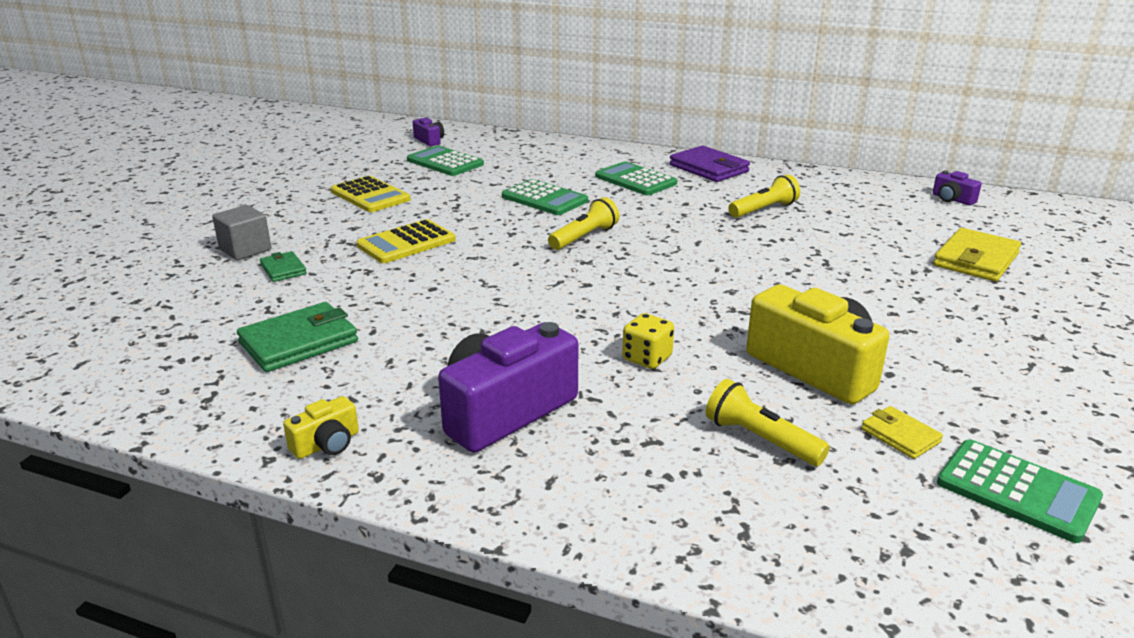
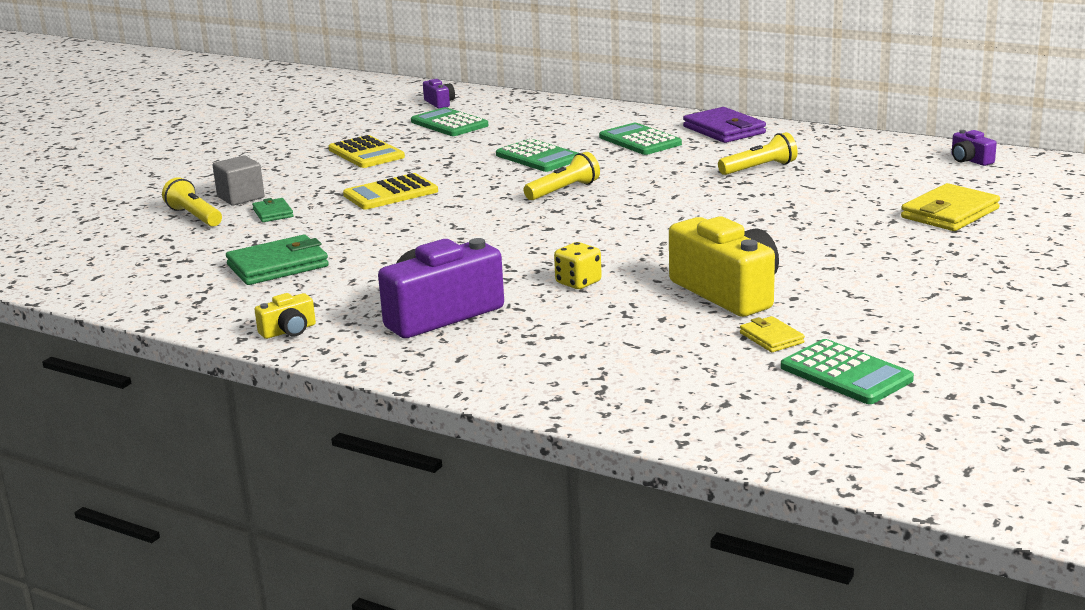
camera: 10 degrees right, 5 degrees down
yellow flashlight [706,379,830,466] -> yellow flashlight moved to [162,177,222,227]

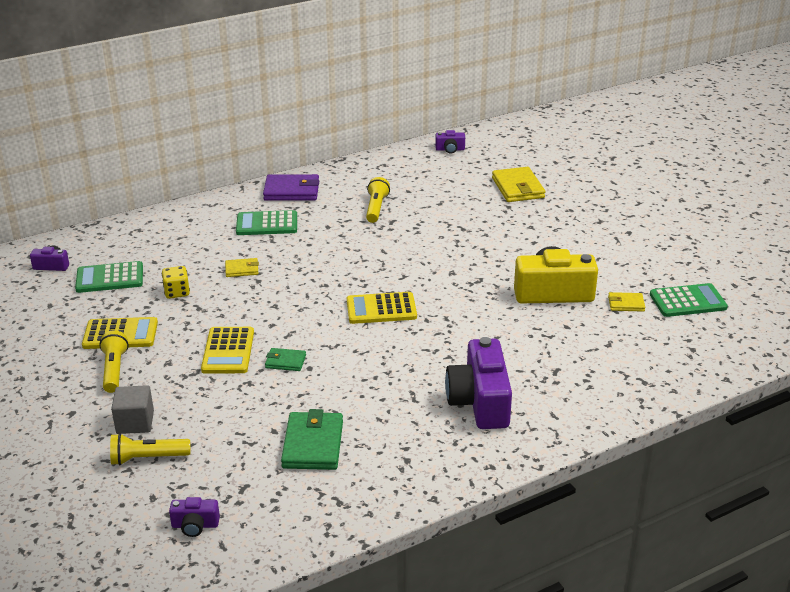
camera: 60 degrees left, 10 degrees up
green wallet [252,198,293,222] -> green wallet moved to [265,348,306,371]
yellow camera [255,293,316,339] -> none
green calculator [496,139,578,172] -> yellow wallet [225,258,259,277]
yellow flashlight [524,152,600,200] -> yellow flashlight moved to [99,330,129,393]
yellow dice [554,242,602,289] -> yellow dice moved to [162,266,190,299]
none -> purple camera [169,497,220,537]
none -> yellow calculator [347,292,417,324]

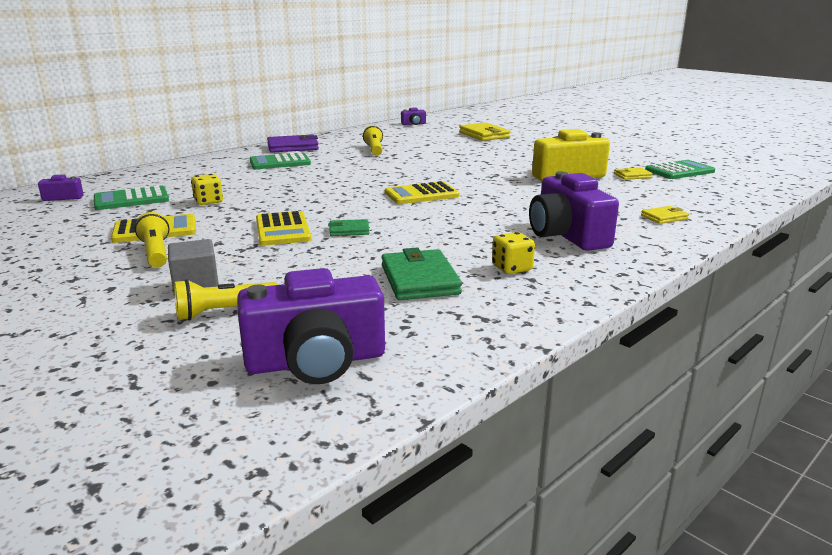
camera: 15 degrees left, 10 degrees down
purple camera [169,497,220,537] -> purple camera [237,268,385,384], size x2.17
yellow wallet [225,258,259,277] -> yellow wallet moved to [641,206,689,224]
none -> yellow dice [492,232,535,274]

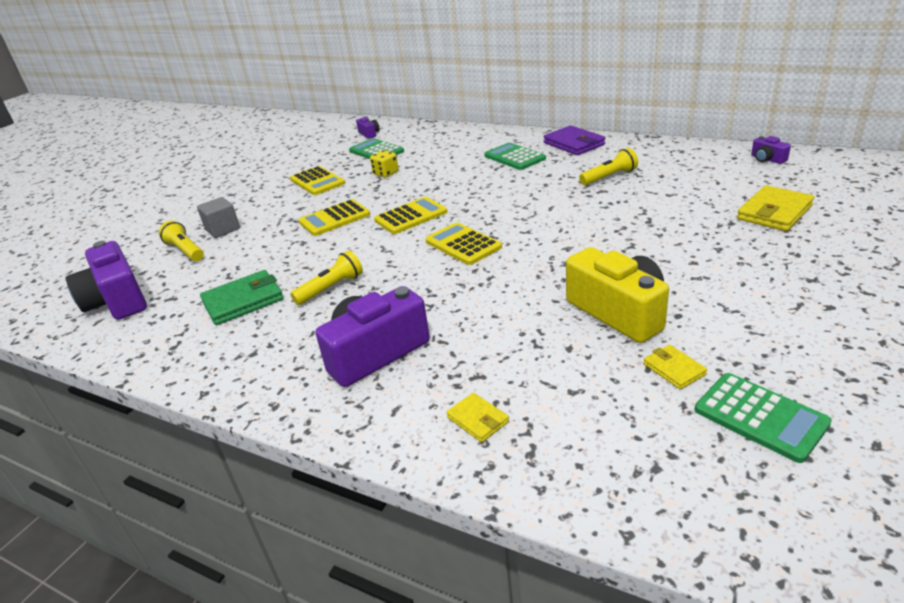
camera: 75 degrees right, 10 degrees up
yellow flashlight [135,212,169,267] -> yellow flashlight moved to [290,251,363,305]
green wallet [328,219,369,236] -> none
yellow dice [492,232,535,274] -> none
none -> yellow calculator [374,197,447,234]

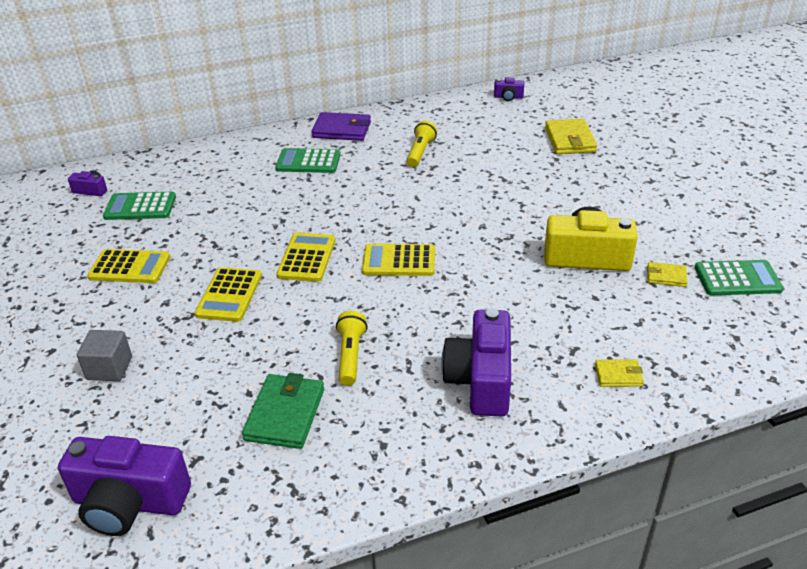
camera: 50 degrees left, 5 degrees up
yellow flashlight [159,221,204,261] -> none
yellow dice [370,150,399,177] -> none

